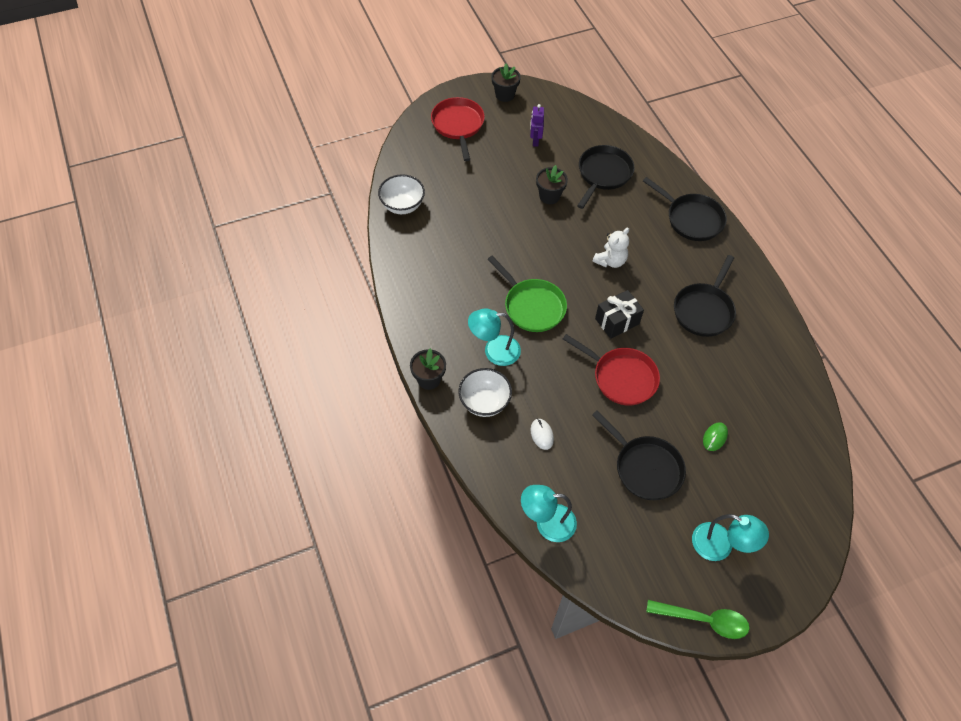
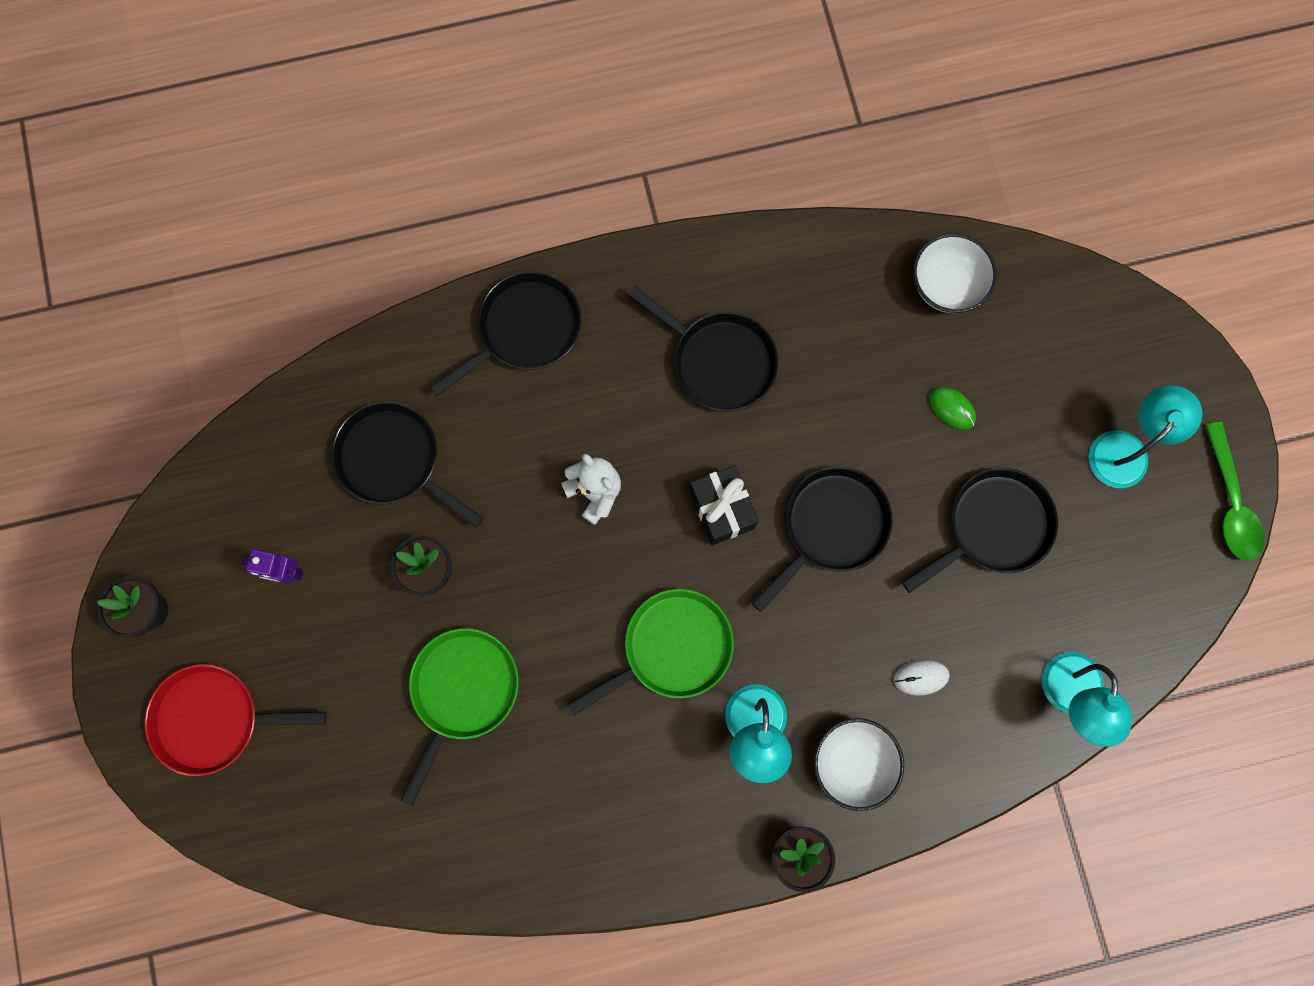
camera: 80 degrees left, 20 degrees up
white bowl [378,174,425,214] -> white bowl moved to [913,233,997,313]
red pan [563,334,660,405] -> black pan [752,466,893,612]
green spoon [646,600,750,639] -> green spoon turned 150 degrees clockwise [1205,422,1265,561]
none -> green pan [401,628,518,806]

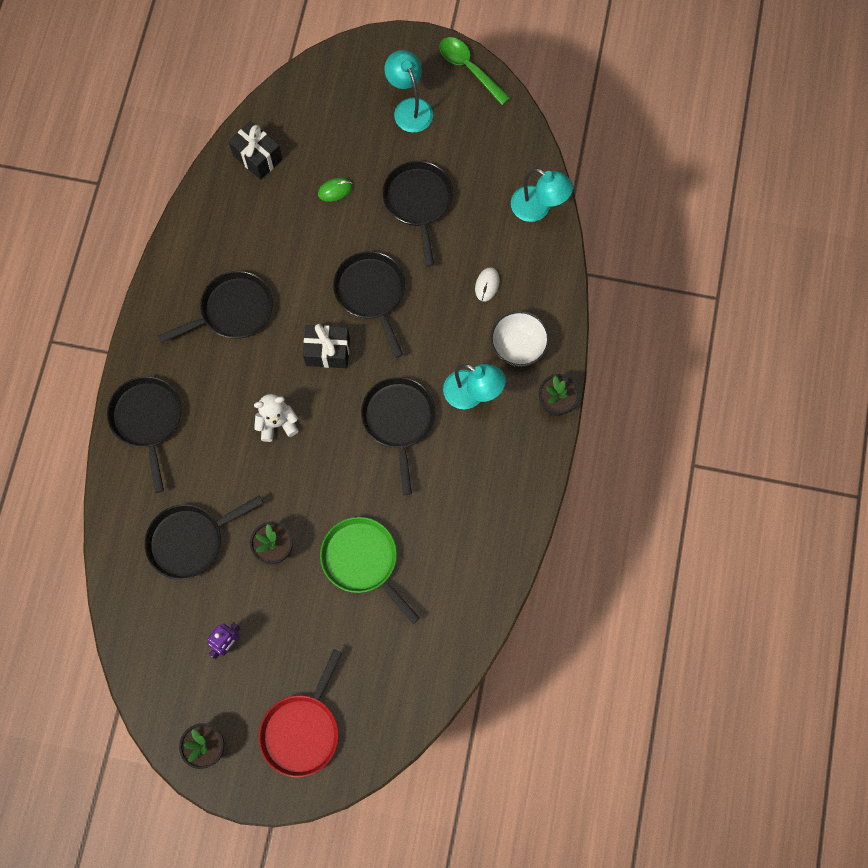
camera: 65 degrees left, 5 degrees down
green pan [567,589,734,716] -> black pan [361,377,435,495]
white bowl [913,233,997,313] -> black gift [228,121,282,180]
green spoon [1205,422,1265,561] -> green spoon turned 150 degrees counterclockwise [439,37,510,105]

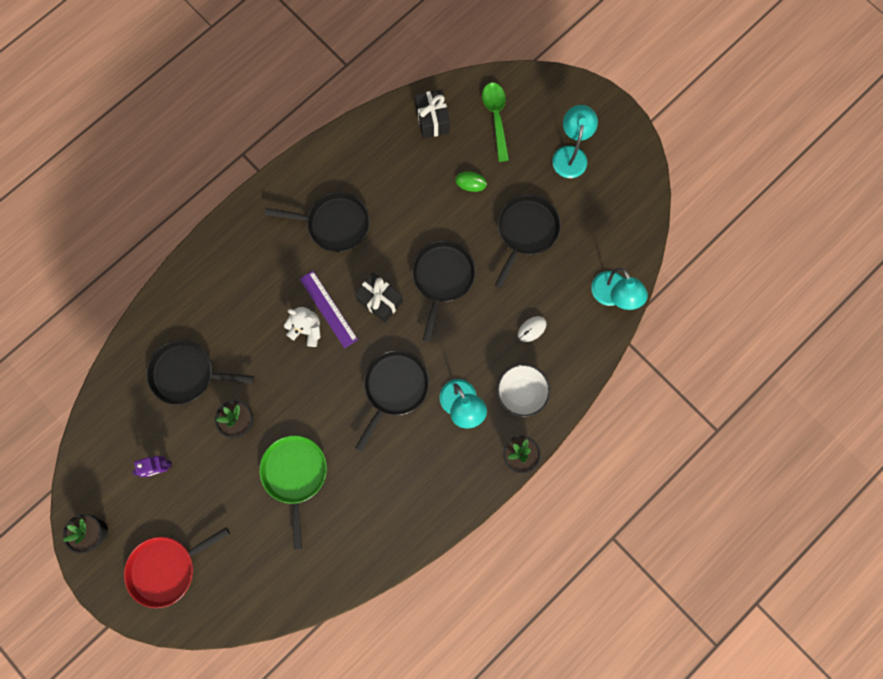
camera: 35 degrees right, 5 degrees up
black pan [107,376,181,493] -> none
green spoon [439,37,510,105] -> green spoon moved to [482,83,509,162]
none -> purple ruler [300,271,358,348]

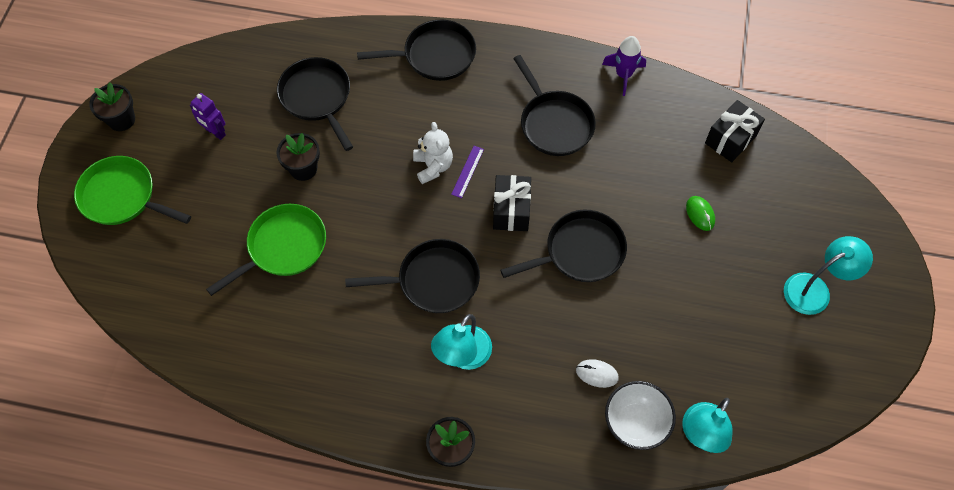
camera: 55 degrees right, 15 degrees down
red pan [124,527,230,608] -> green pan [74,156,191,225]
purple ruler [300,271,358,348] -> purple ruler [451,146,484,198], size x0.60
green spoon [482,83,509,162] -> none
black pan [495,194,561,289] -> black pan moved to [357,20,476,81]
white bowl [497,364,550,417] -> white bowl moved to [605,381,676,450]
none -> purple rocket [602,36,646,96]

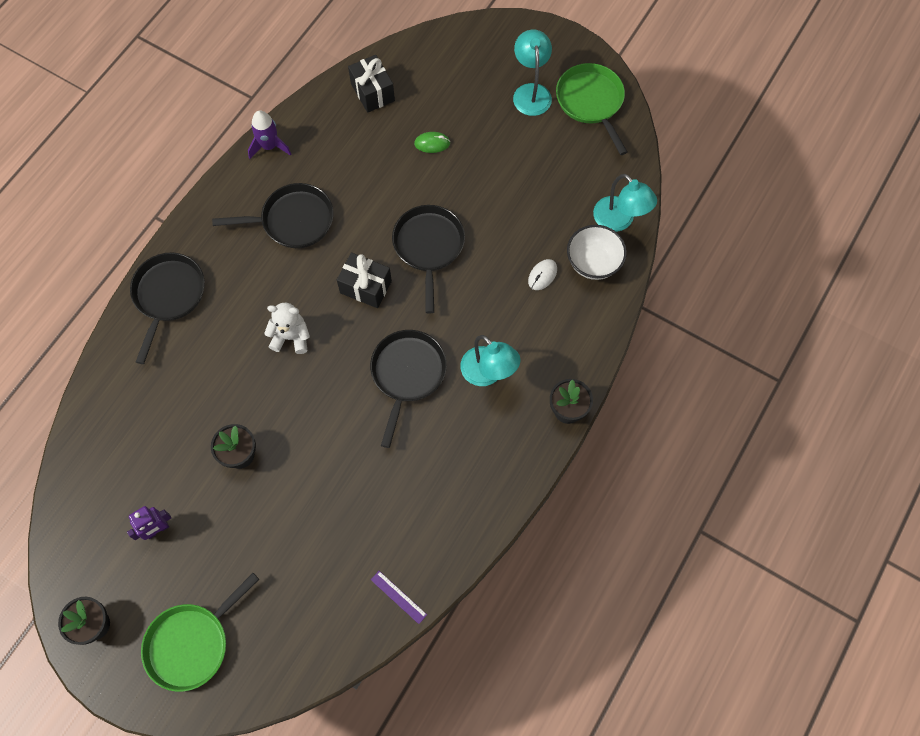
camera: 70 degrees left, 5 degrees up
green pan [206,204,326,296] -> green pan moved to [556,63,627,155]
black pan [277,57,353,151] -> none
purple ruler [451,146,484,198] -> purple ruler moved to [371,571,427,624]

